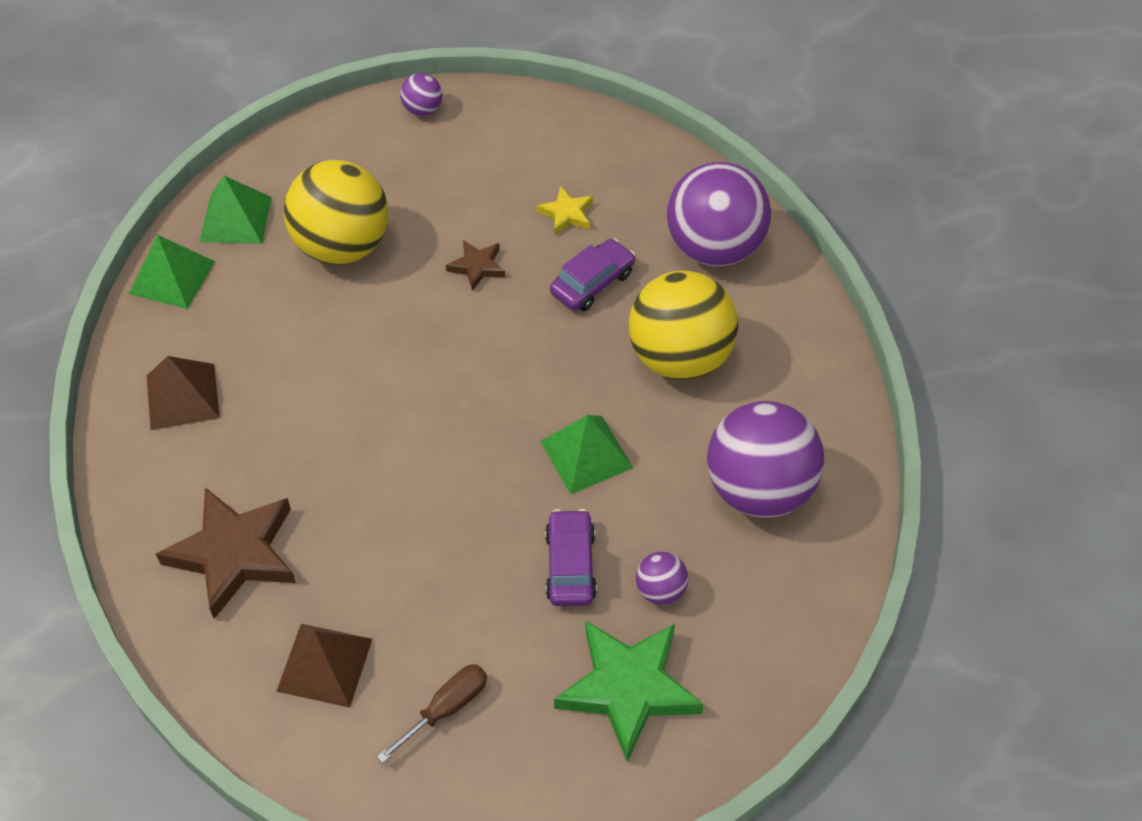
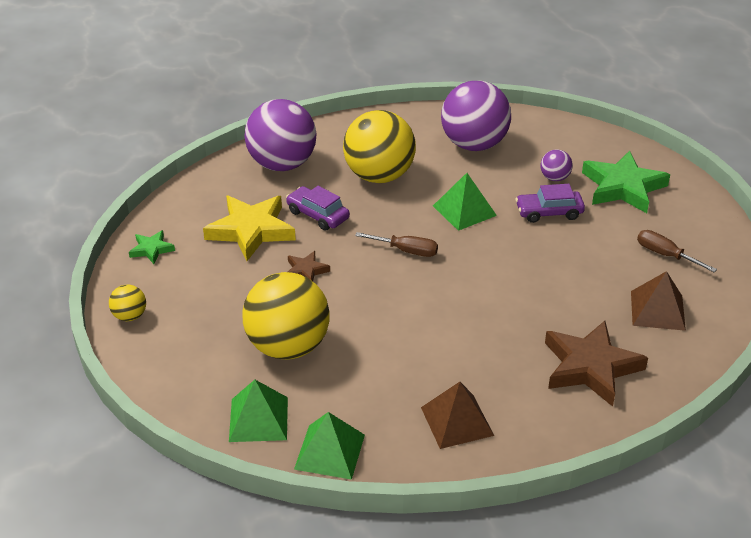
camera: 95 degrees left, 15 degrees down
purple ball [400,73,442,116] -> yellow ball [109,285,146,321]
yellow star [536,186,593,235] -> yellow star [203,195,296,261], size x2.05
none -> green star [129,230,175,264]
none -> brown screwdriver [355,232,438,257]

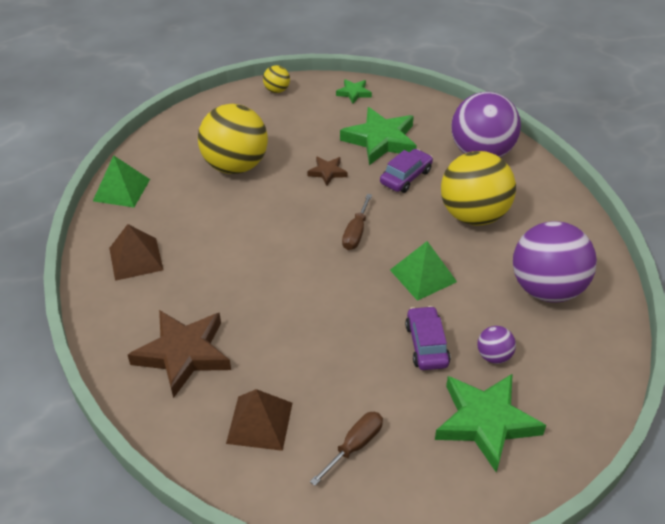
camera: 90 degrees right, 5 degrees up
yellow star [203,195,296,261] -> green star [340,107,417,165]
green pyramid [229,380,288,442] -> none

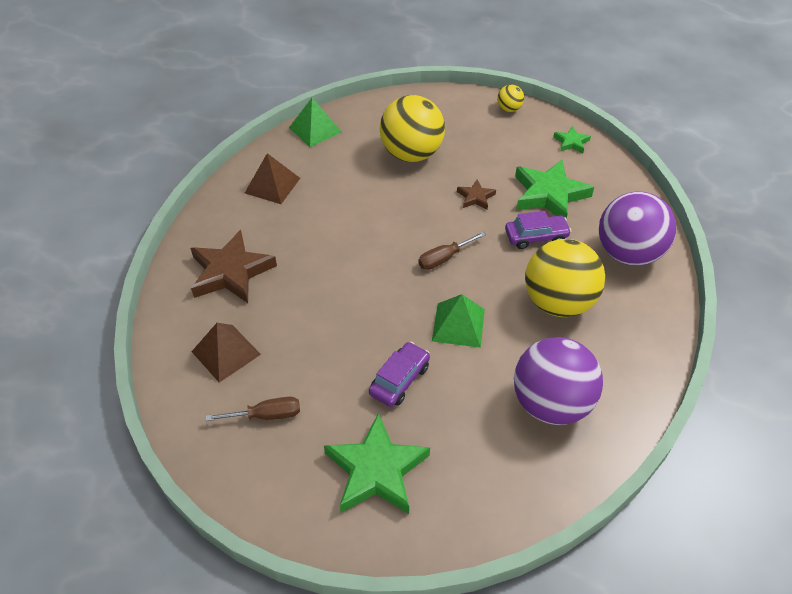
camera: 40 degrees right, 5 degrees up
purple ball [477,326,516,364] -> none

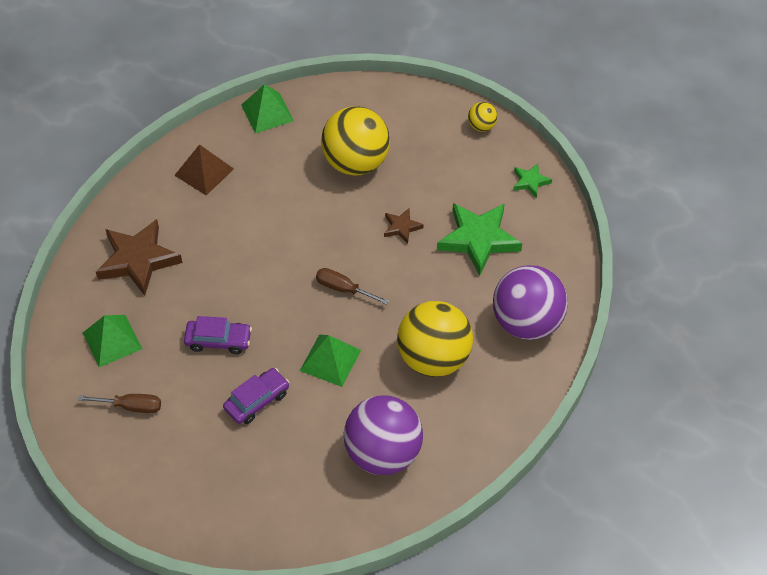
camera: 15 degrees right, 5 degrees up
brown pyramid [191,323,261,383] -> green pyramid [83,315,142,367]
green star [324,413,430,514] -> none
brown screwdriver [418,232,486,270] -> brown screwdriver turned 45 degrees clockwise [316,268,389,305]
purple car [505,211,572,249] -> purple car moved to [184,316,252,354]

